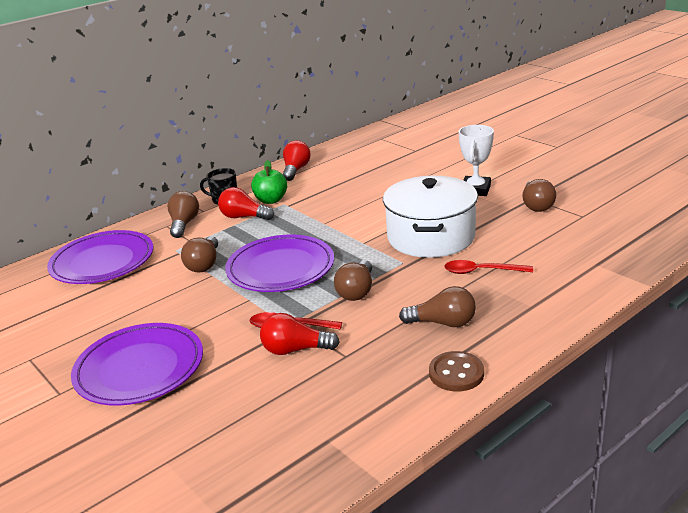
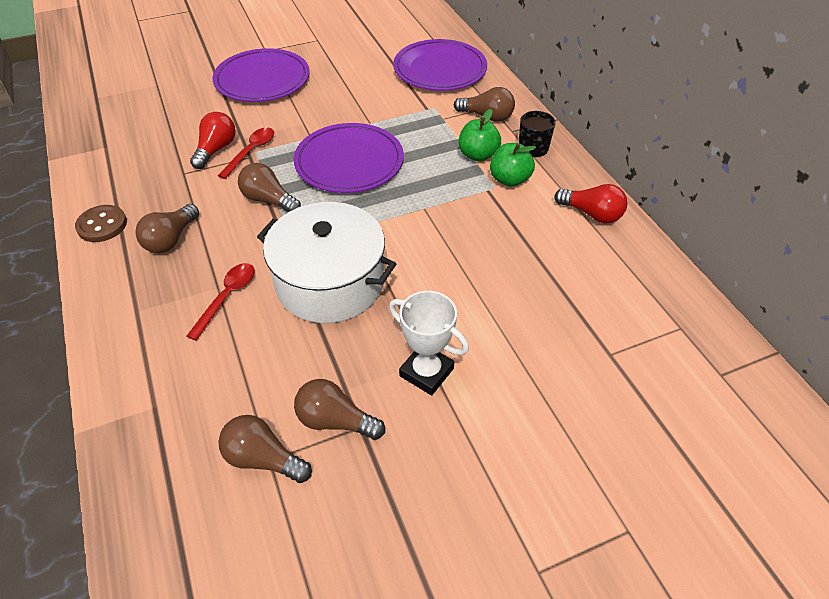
camera: 105 degrees right, 20 degrees up
brown light bulb [181,236,218,272] -> brown light bulb moved to [218,415,312,483]
red light bulb [218,187,274,220] -> green apple [459,109,501,162]

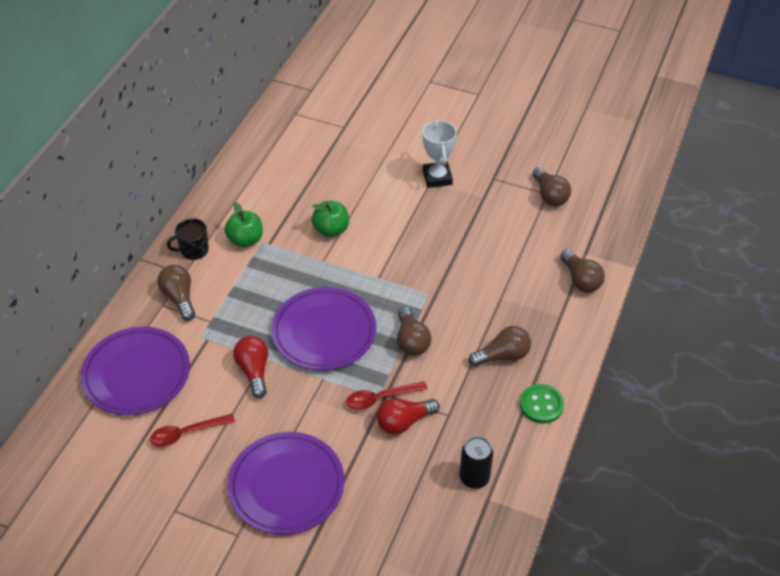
camera: 135 degrees left, 0 degrees up
brown button [75,205,127,242] -> green button [520,384,564,424]
red spoon [187,263,255,341] -> red spoon moved to [150,414,235,447]
white pot [257,202,396,323] -> none
brown light bulb [294,379,385,440] -> brown light bulb moved to [560,249,605,293]
green apple [459,109,501,162] -> green apple moved to [312,201,349,237]
red light bulb [554,184,627,224] -> red light bulb moved to [233,336,268,398]
none -> black can [459,436,493,489]

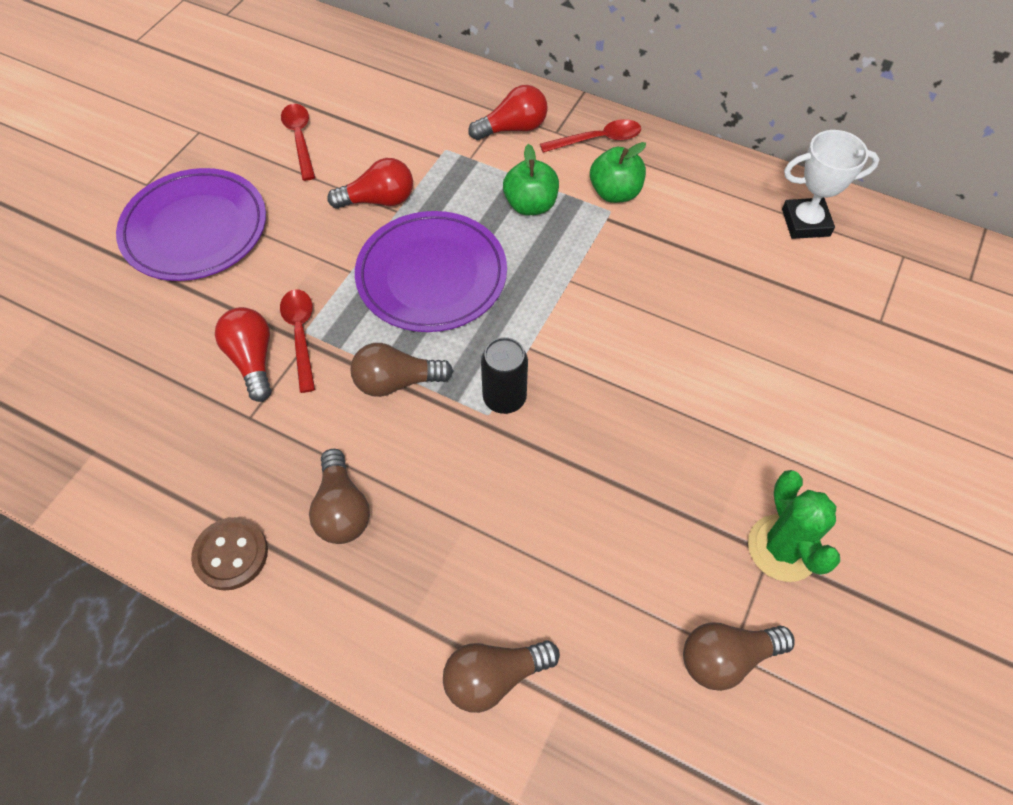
camera: 95 degrees right, 10 degrees up
purple plate [81,327,190,415] -> none
brown light bulb [158,265,195,321] -> red light bulb [469,85,547,140]
black mug [167,218,209,260] -> red spoon [540,119,641,153]
green apple [312,201,349,237] -> green apple moved to [503,144,559,215]
white trophy [422,119,457,188] -> white trophy moved to [782,130,880,239]
black can [459,436,493,489] -> black can moved to [481,337,528,414]
green button [520,384,564,424] -> brown button [191,517,268,591]
none -> green cactus [748,470,840,582]

